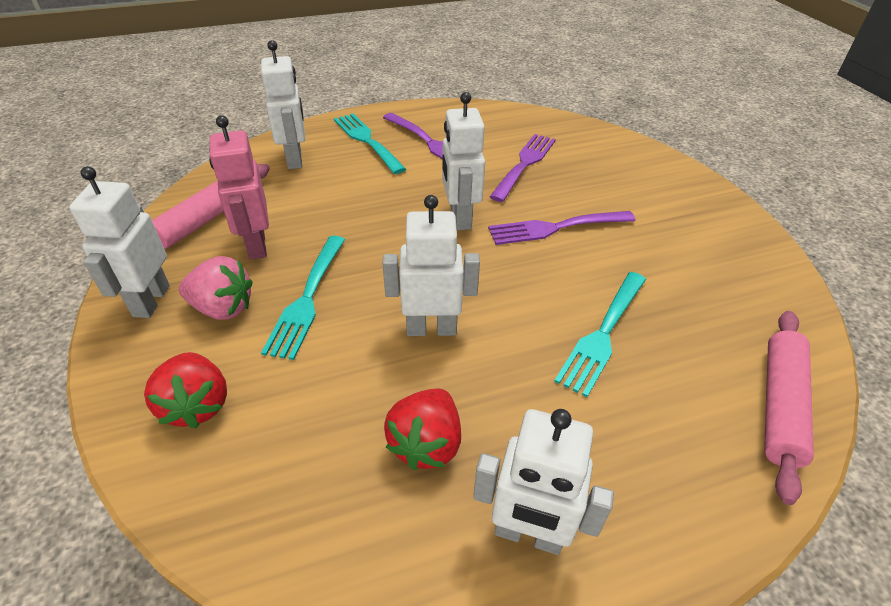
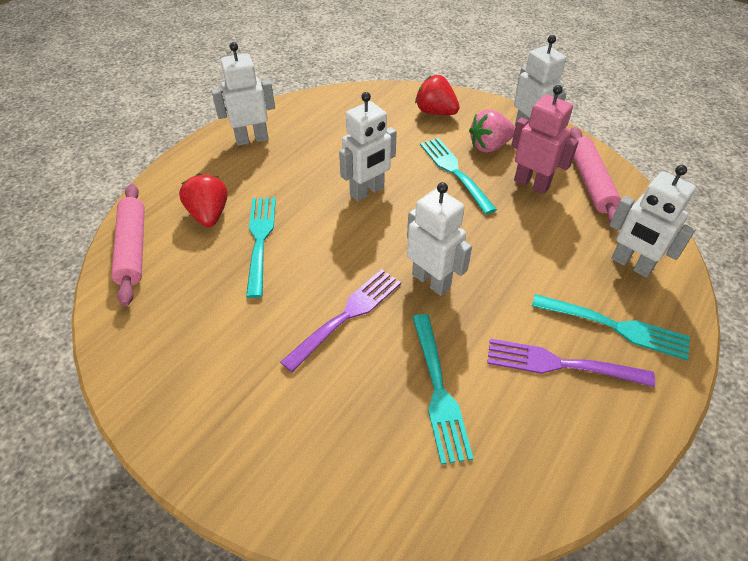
camera: 145 degrees right, 5 degrees up
red strawberry [384,389,461,470] -> red strawberry moved to [179,173,227,227]
purple fork [490,134,556,202] -> turquoise fork [412,314,473,465]

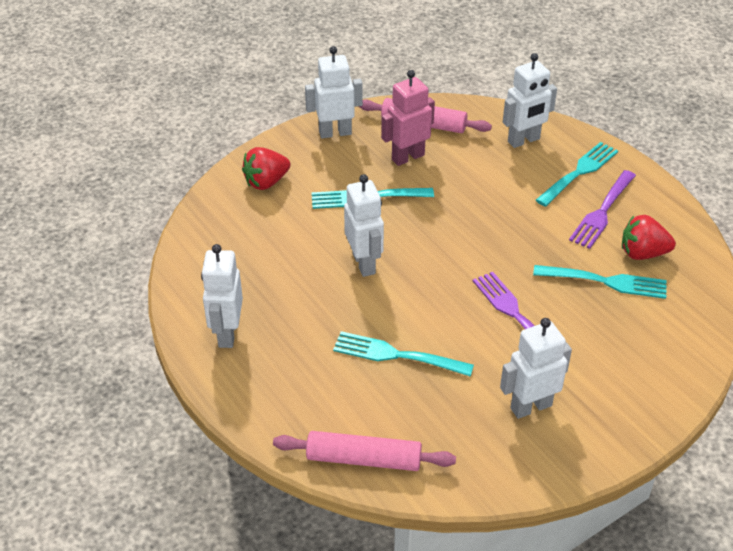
camera: 70 degrees left, 5 degrees down
red strawberry [179,173,227,227] -> red strawberry moved to [622,215,676,260]
white robot [407,182,472,296] -> white robot moved to [500,318,572,419]
pink strawberry [469,109,515,152] -> none

